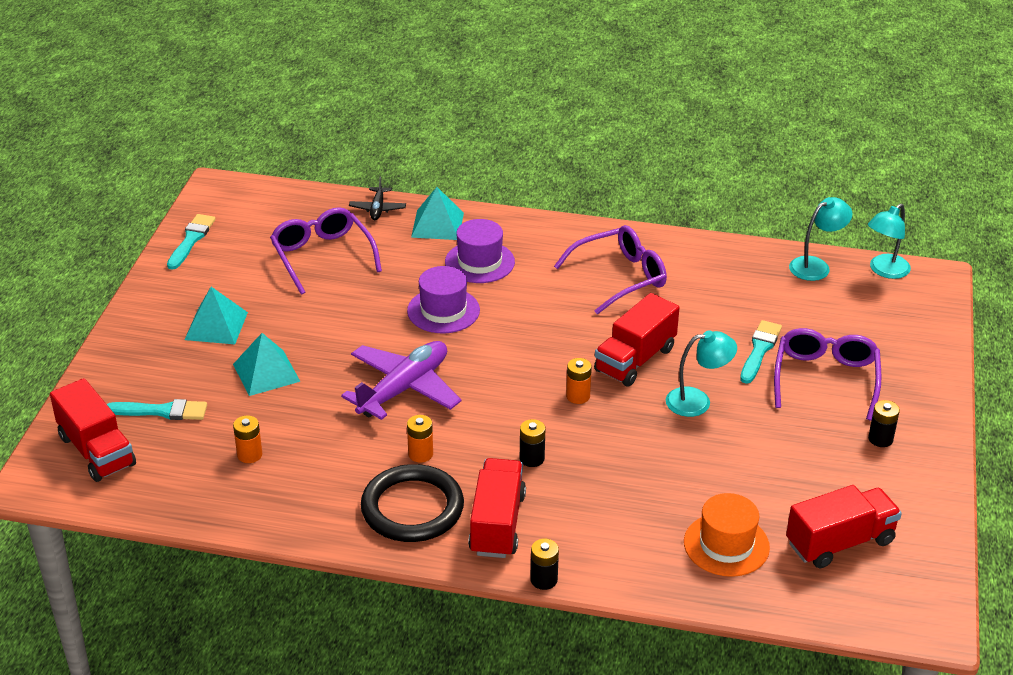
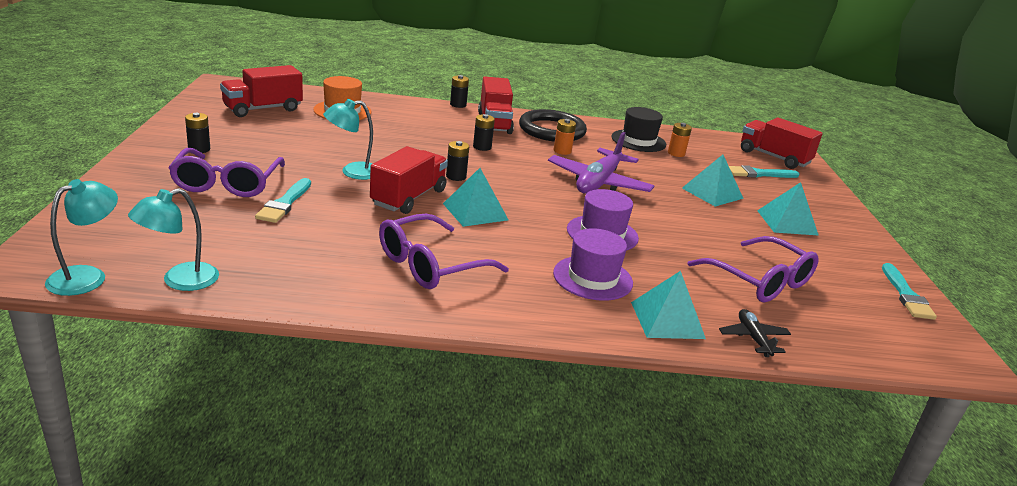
camera: 165 degrees right, 10 degrees down
orange battery [566,358,592,404] -> black battery [446,141,469,181]
none -> turquoise pyramid [443,168,508,227]
none -> black hat [611,107,666,152]

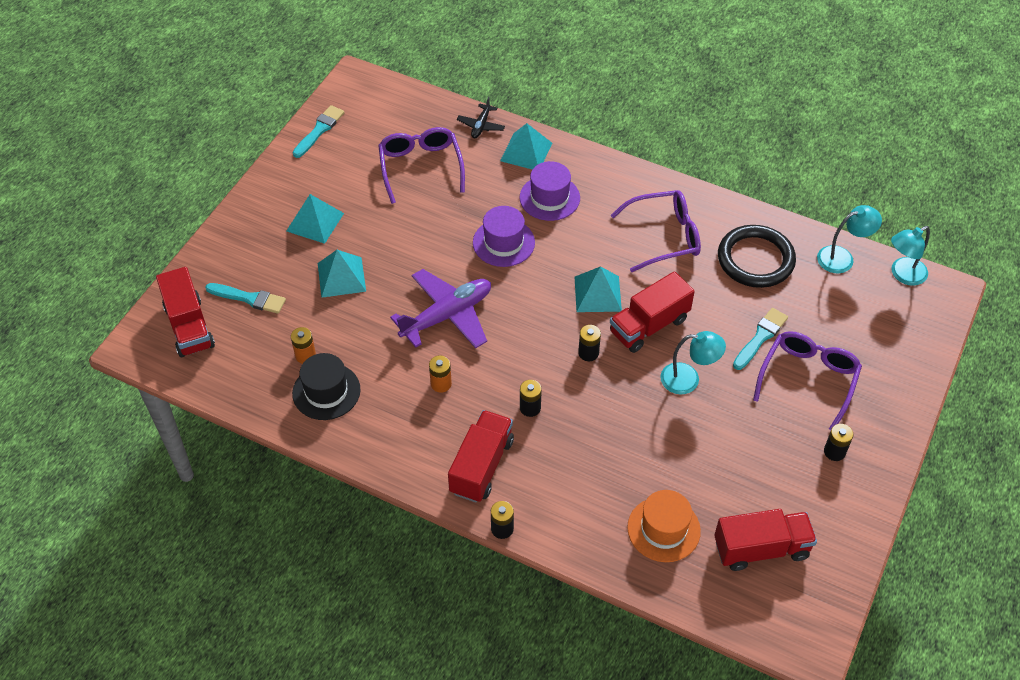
camera: 150 degrees left, 25 degrees up
black ring [519,109,587,142] -> black ring moved to [718,225,796,288]

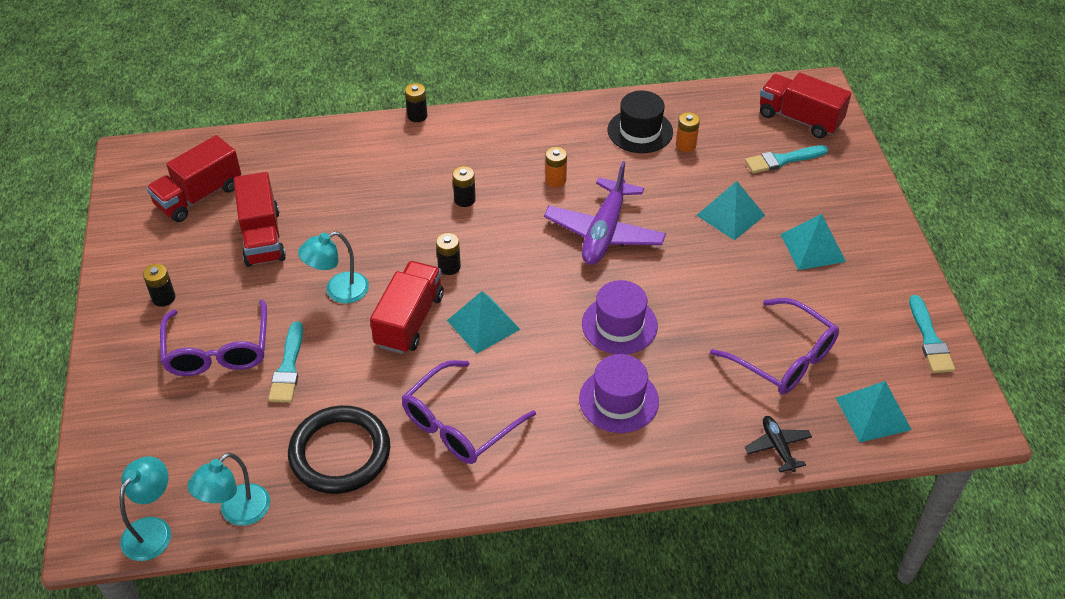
camera: 145 degrees right, 5 degrees down
red truck [448,410,514,503] -> red truck moved to [234,172,286,267]
turquoise pyramid [500,123,552,170] -> turquoise pyramid moved to [836,381,912,442]
orange hat [627,490,701,562] -> none

